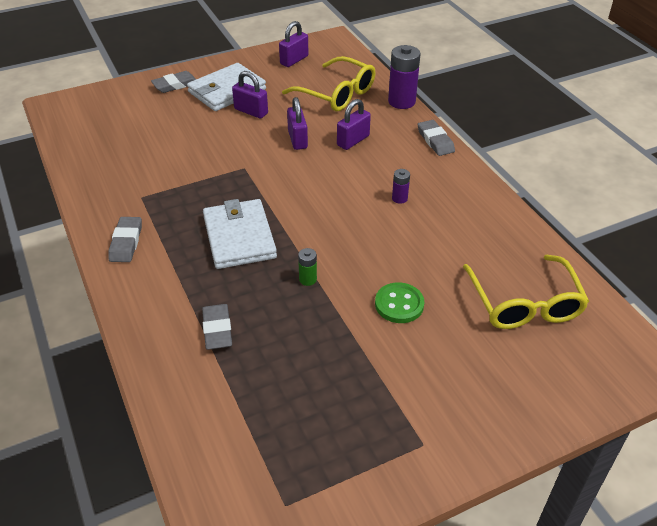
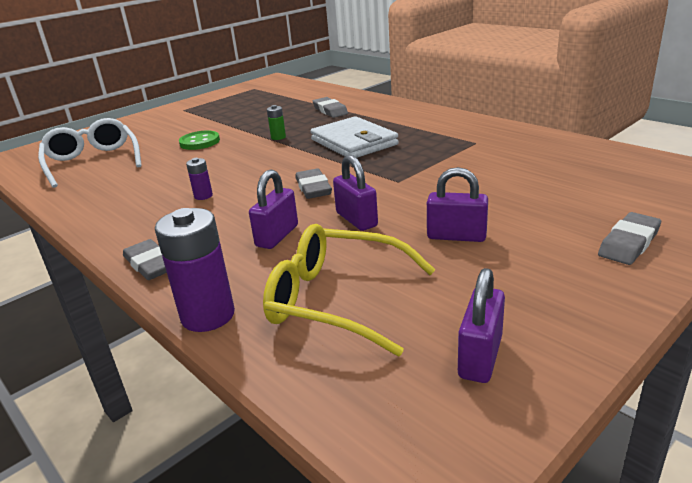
camera: 165 degrees right, 15 degrees down
grey eraser [108,217,142,262] -> grey eraser moved to [295,168,332,199]
white wallet [187,63,266,111] -> none
yellow glasses [463,255,589,329] -> white glasses [38,118,142,188]

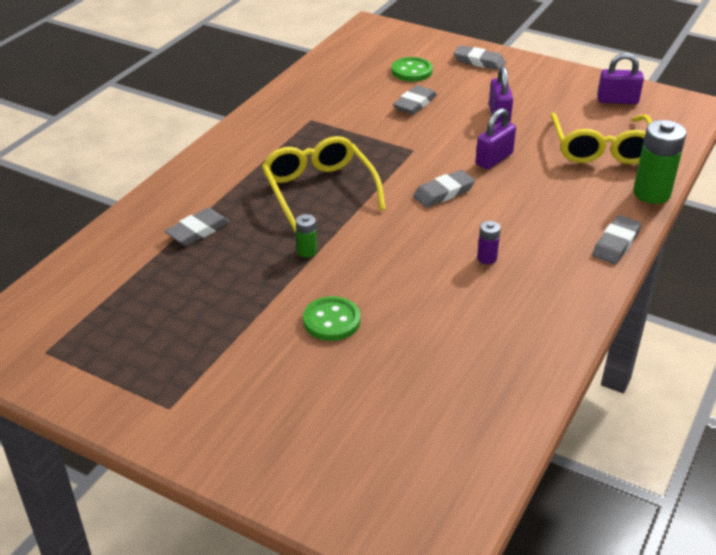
camera: 110 degrees left, 10 degrees up
white glasses [38,118,142,188] -> none
purple battery [155,208,235,332] -> green battery [633,120,687,204]
purple padlock [249,169,298,249] -> none
white wallet [311,116,399,158] -> yellow glasses [262,136,386,232]
none -> green button [392,57,433,81]
none -> grey eraser [393,85,437,115]

